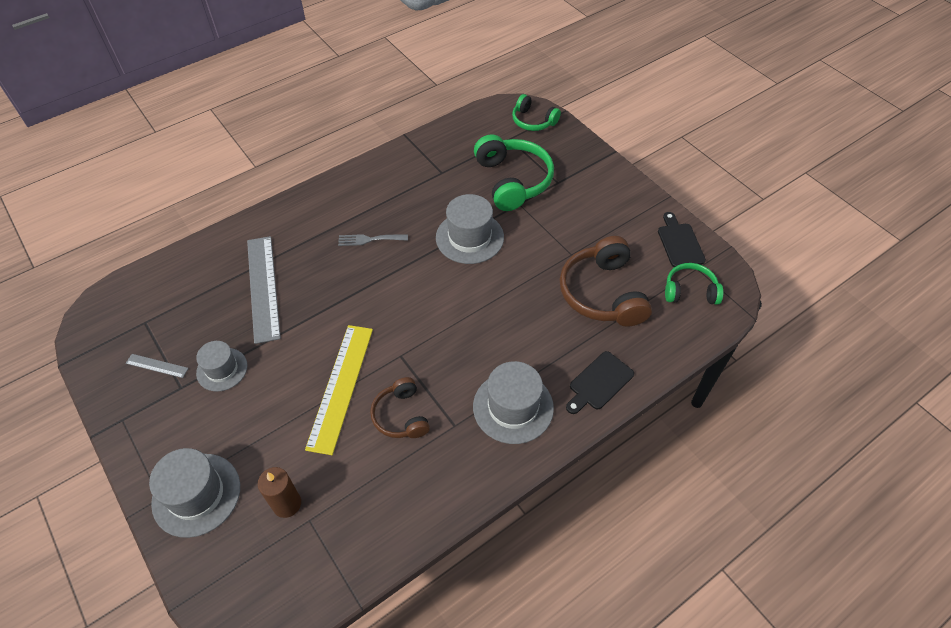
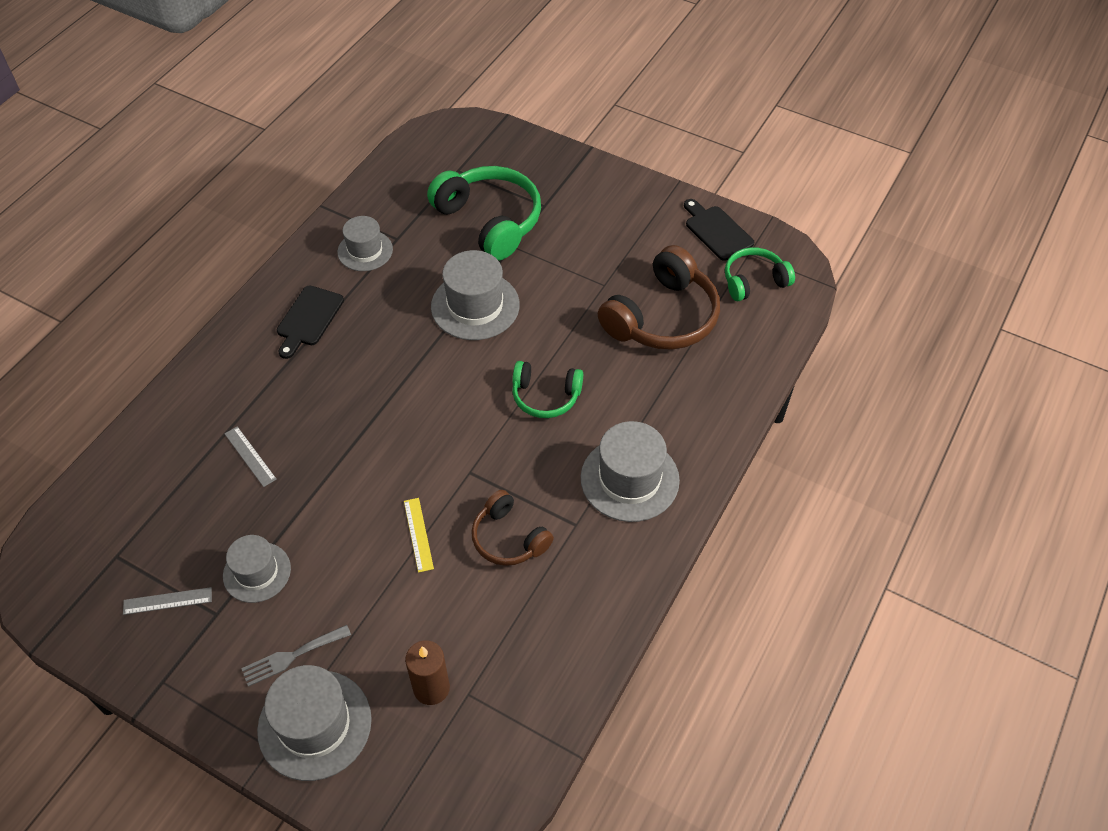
camera: 25 degrees left, 0 degrees up
grey ruler [247,236,281,344] -> grey ruler [225,426,277,487], size x0.45
yellow ruler [305,325,373,455] -> yellow ruler [404,498,434,573], size x0.45
grey fork [338,234,408,246] -> grey fork moved to [241,625,351,687]
green headphones [512,94,561,131] -> green headphones moved to [512,361,583,418]
brown headphones [559,236,652,327] -> brown headphones turned 105 degrees counterclockwise [598,245,720,350]
black cutting board [566,351,634,414] -> black cutting board moved to [277,286,344,359]
none -> grey hat [337,216,393,271]

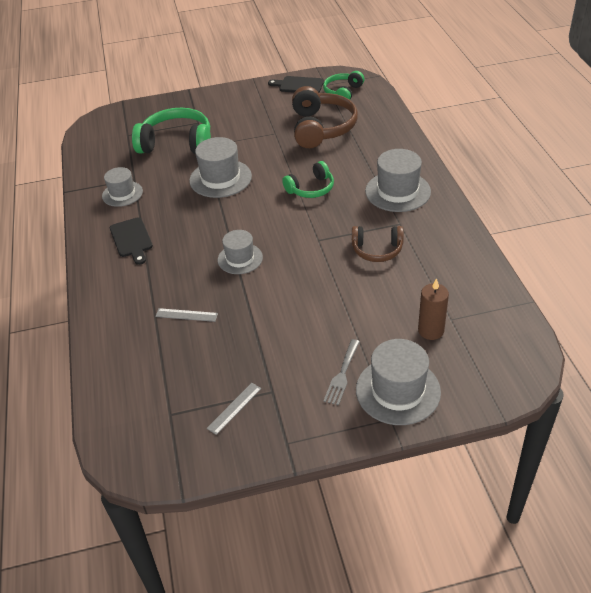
camera: 40 degrees left, 10 degrees down
grey hat [223,535,291,603] -> grey hat moved to [218,230,263,274]
yellow ruler [404,498,434,573] -> none

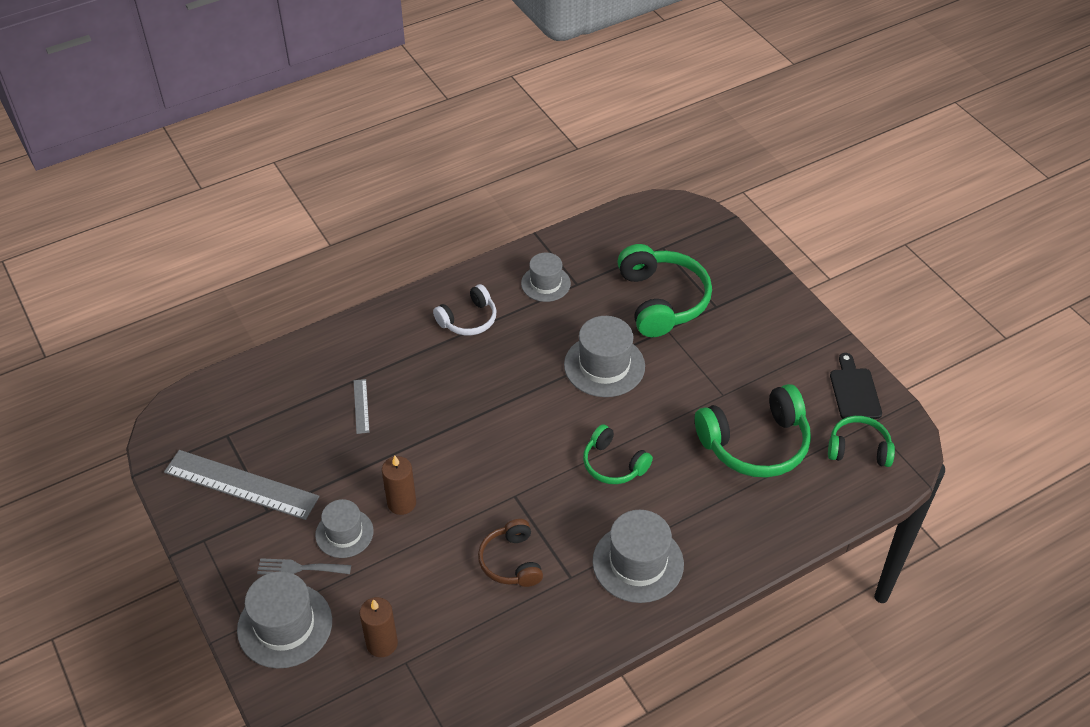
camera: 70 degrees right, 5 degrees up
black cutting board [110,217,153,265] -> white headphones [433,284,496,335]
grey ruler [207,383,261,435] -> grey ruler [164,450,320,520], size x2.23
grey hat [218,230,263,274] -> grey hat moved to [315,499,374,558]
brown headphones [292,86,358,148] -> green headphones [695,384,811,478]
none -> brown candle [382,456,416,515]

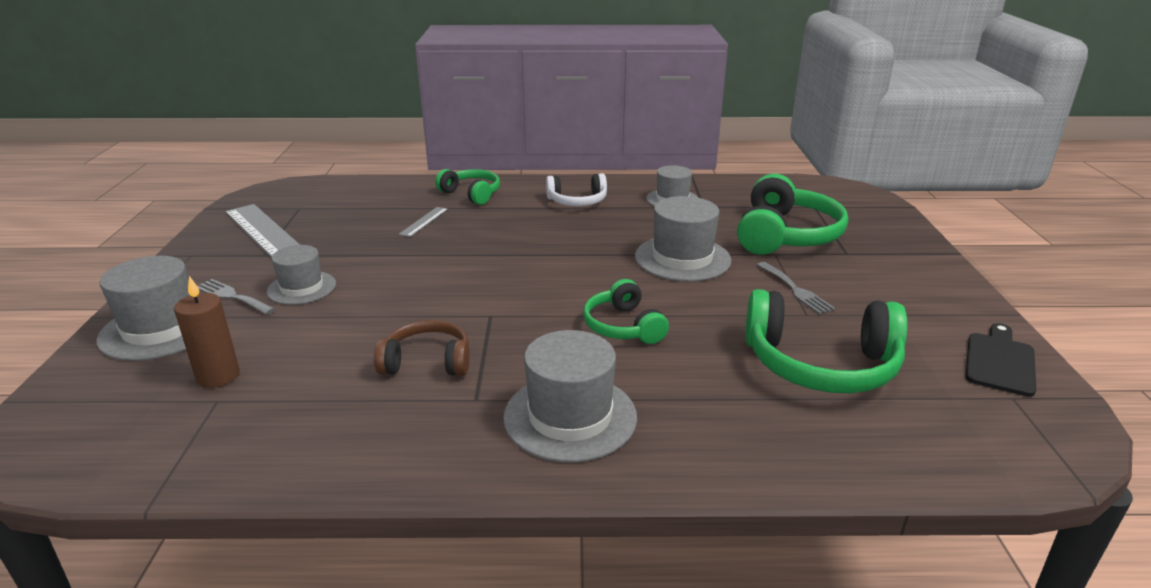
camera: 30 degrees right, 20 degrees down
brown candle [382,456,416,515] -> none
brown headphones [478,519,543,587] -> brown headphones turned 75 degrees clockwise [374,320,470,376]
green headphones [828,416,895,467] -> green headphones moved to [435,169,500,205]
none -> grey fork [757,262,836,314]

